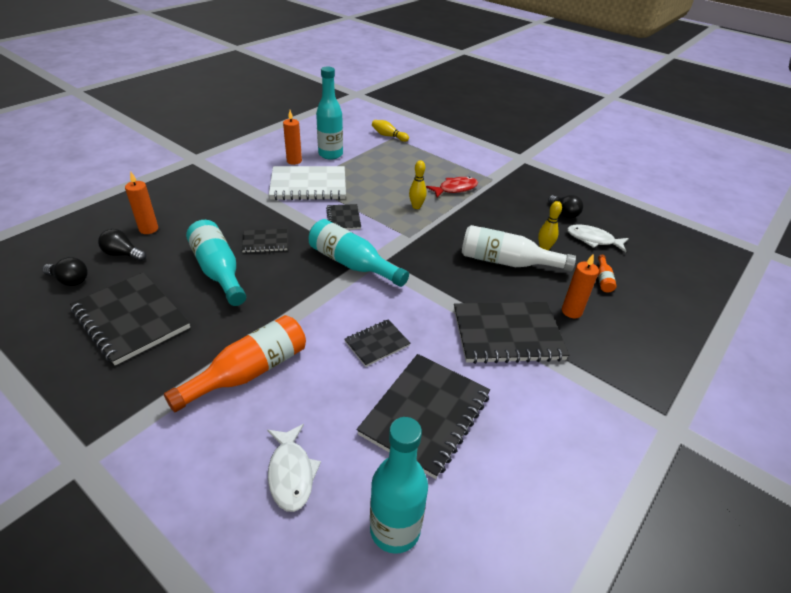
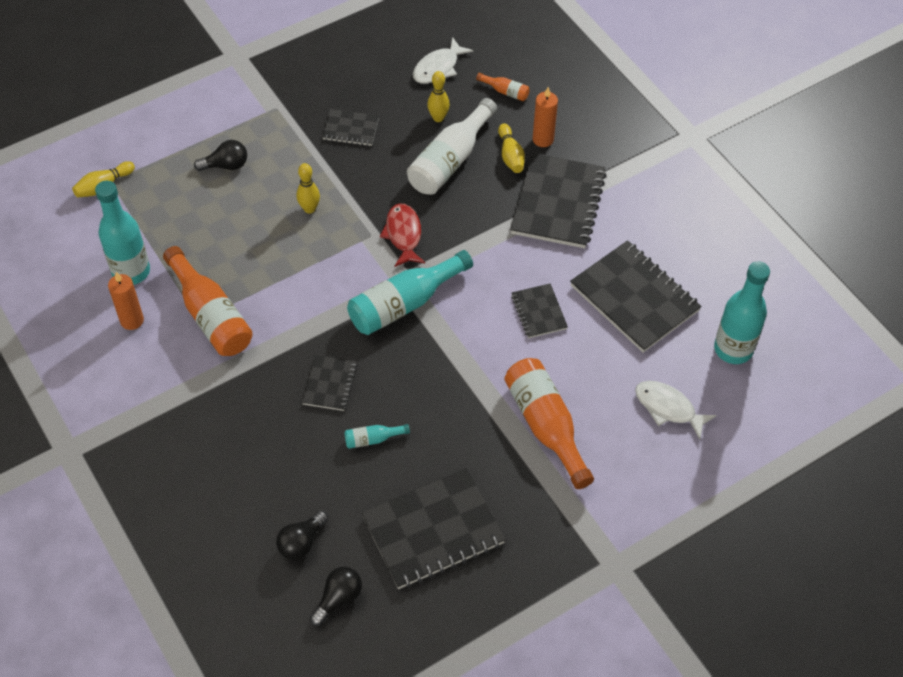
camera: 70 degrees left, 15 degrees up
orange candle [125,171,158,234] -> none
turquoise bottle [186,220,246,306] -> turquoise bottle [344,424,410,449], size x0.45
white fish [267,424,321,512] -> white fish turned 150 degrees counterclockwise [635,381,717,439]
white notebook [269,166,346,200] -> orange bottle [163,246,253,356]
black notebook [326,204,361,230] -> black notebook moved to [322,109,379,146]
red fish [426,177,478,197] -> red fish moved to [380,203,425,267]
black light bulb [548,195,583,218] -> black light bulb moved to [194,140,247,171]
none -> yellow bowling pin [498,123,525,173]

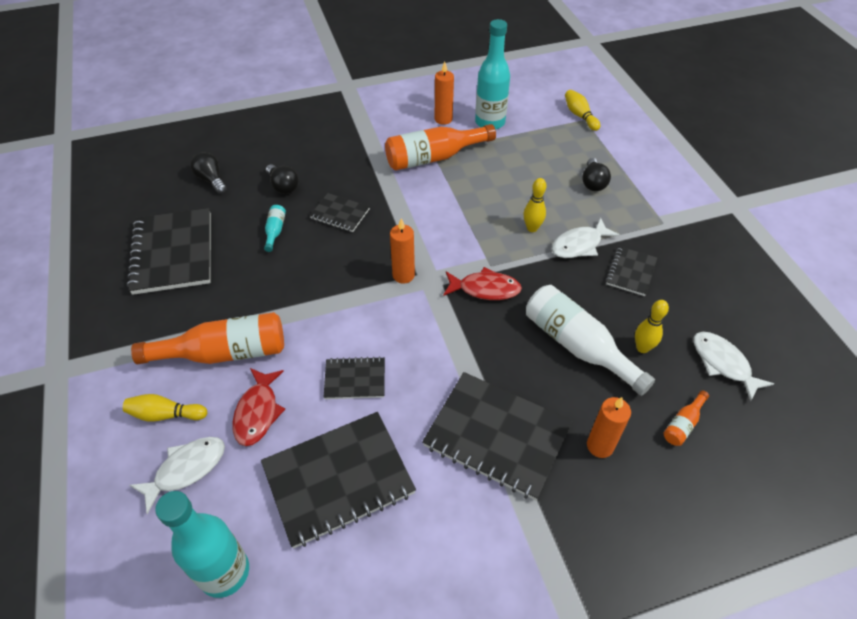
camera: 105 degrees right, 5 degrees down
black light bulb [310,567,362,626] -> black light bulb moved to [266,164,299,194]
turquoise bottle [347,250,473,335] -> orange candle [390,219,415,283]
yellow bowling pin [498,123,525,173] -> yellow bowling pin moved to [123,394,207,422]
none -> red fish [232,368,285,446]
none -> white fish [552,217,620,258]

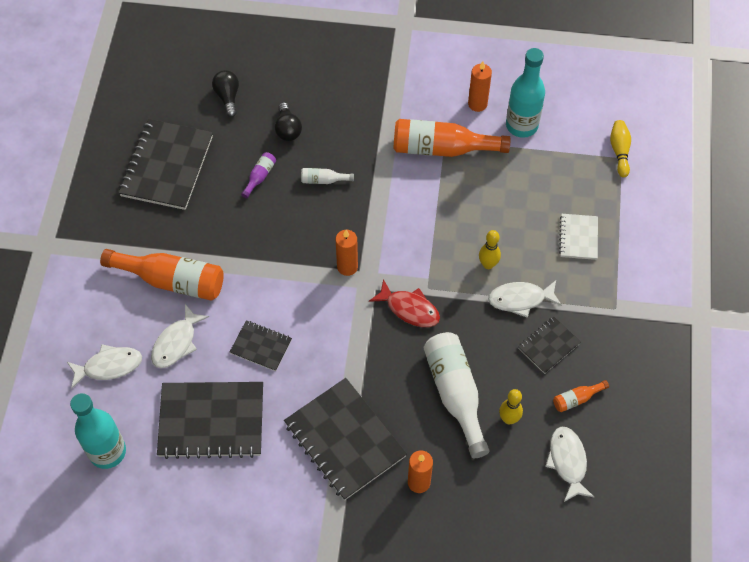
camera: 25 degrees right, 10 degrees up
yellow bowling pin [123,394,207,422] -> none
red fish [232,368,285,446] -> white fish [151,304,209,368]
turquoise bottle [264,205,286,252] -> purple bottle [241,152,276,198]
black notebook [310,193,370,232] -> white bottle [301,168,354,184]
black light bulb [582,158,611,191] -> white notebook [559,214,598,260]
orange bottle [664,390,709,446] -> orange bottle moved to [553,380,609,412]

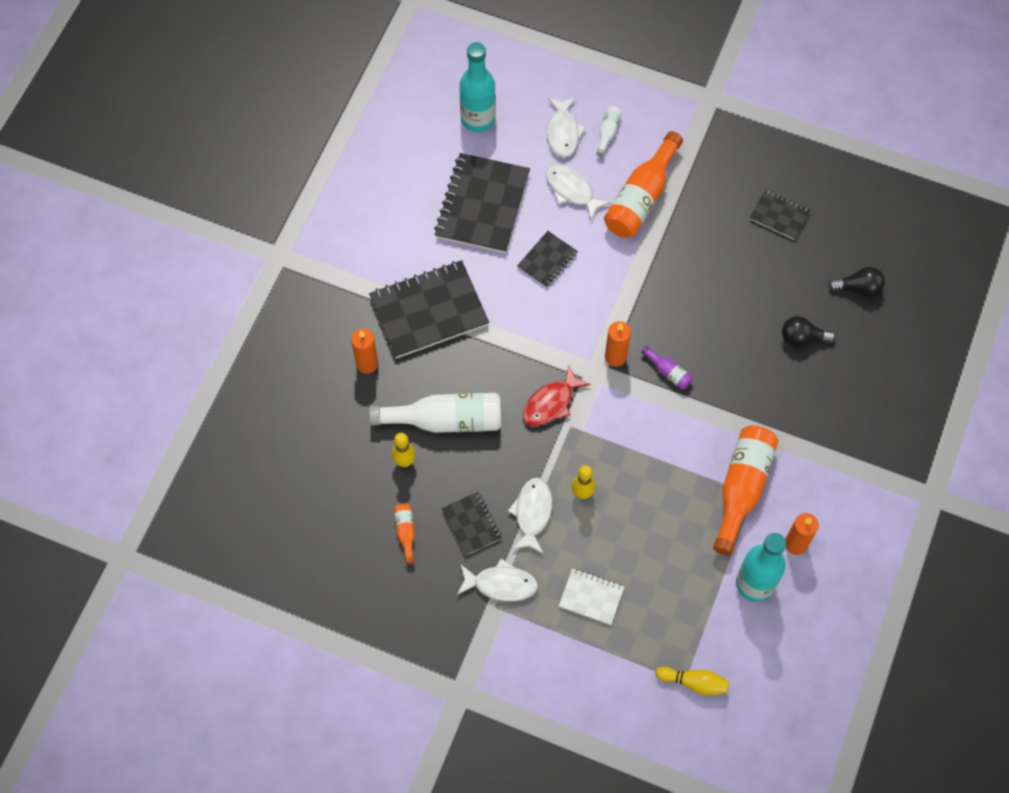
camera: 105 degrees right, 5 degrees up
black notebook [119,119,213,210] -> black notebook [749,189,811,240], size x0.52
purple bottle [241,152,276,198] -> purple bottle moved to [641,346,692,390]
white bottle [301,168,354,184] -> white bottle moved to [596,106,622,157]
white fish [545,427,594,502] -> white fish moved to [457,559,538,601]

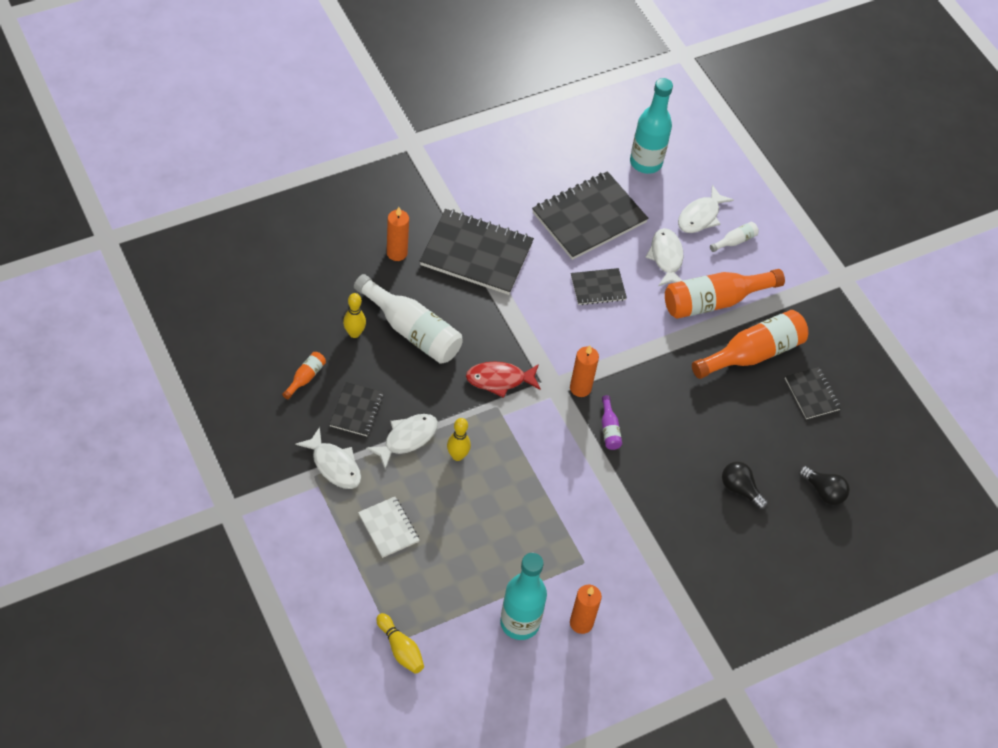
camera: 35 degrees right, 10 degrees down
orange bottle [713,425,778,555] -> orange bottle moved to [692,310,809,379]

